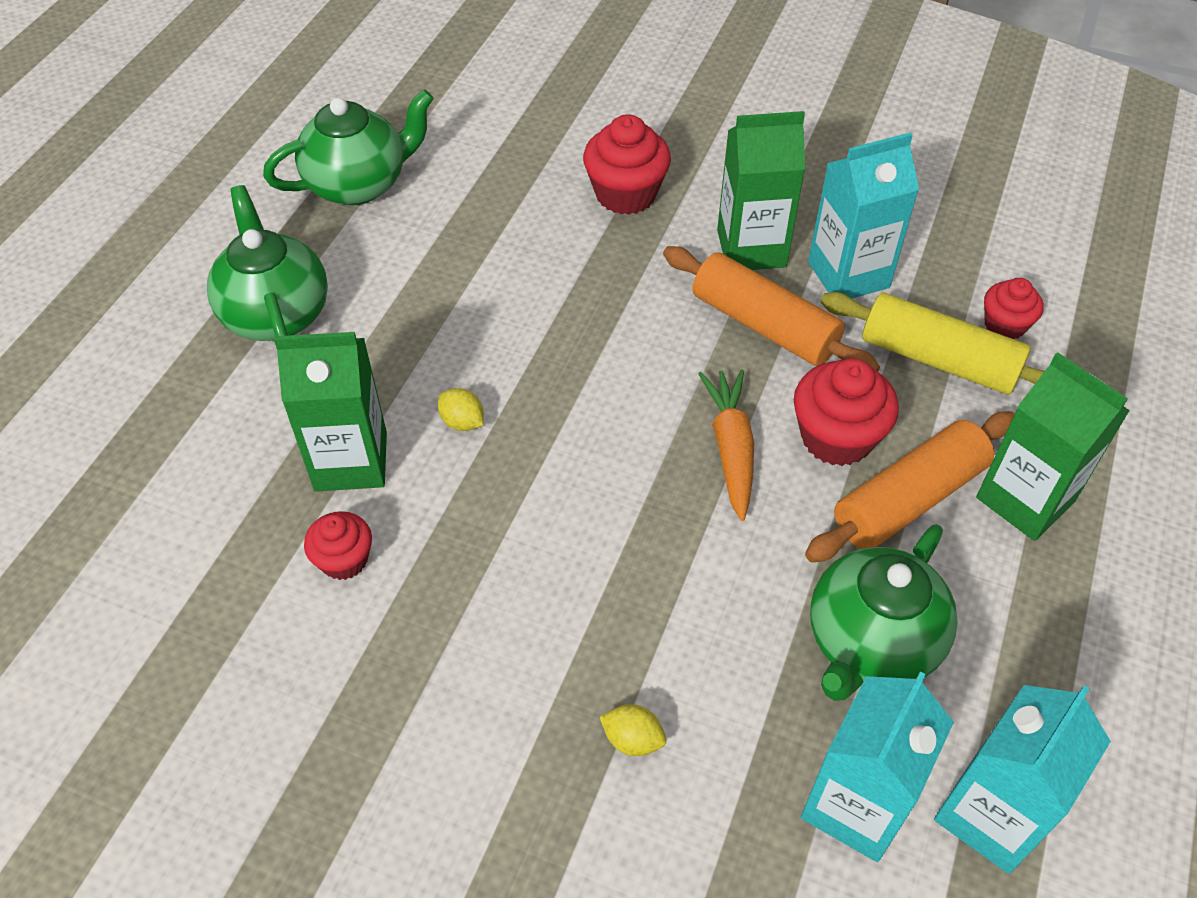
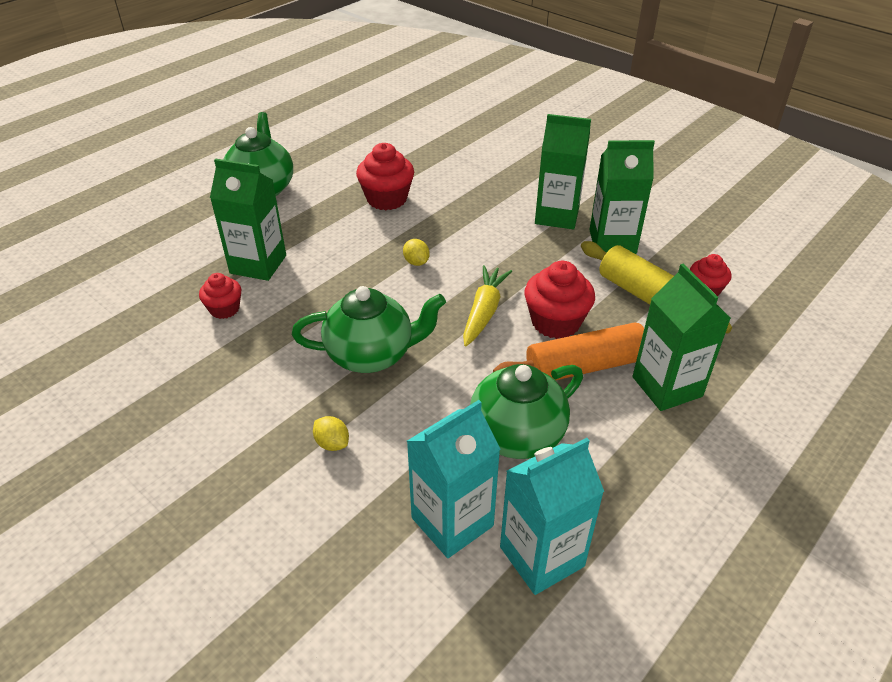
camera: 20 degrees right, 10 degrees down
green teapot [263,89,434,205] -> green teapot moved to [292,286,446,373]
yellow lemon [438,388,484,431] -> yellow lemon moved to [403,239,430,266]
red cupcake [583,114,671,215] -> red cupcake moved to [356,143,414,210]
orange rolling pin [663,246,880,371] -> none
orange carrot [698,370,754,521] -> yellow carrot [463,265,512,346]
turquoise carton [808,132,919,298] -> green carton [589,140,655,254]

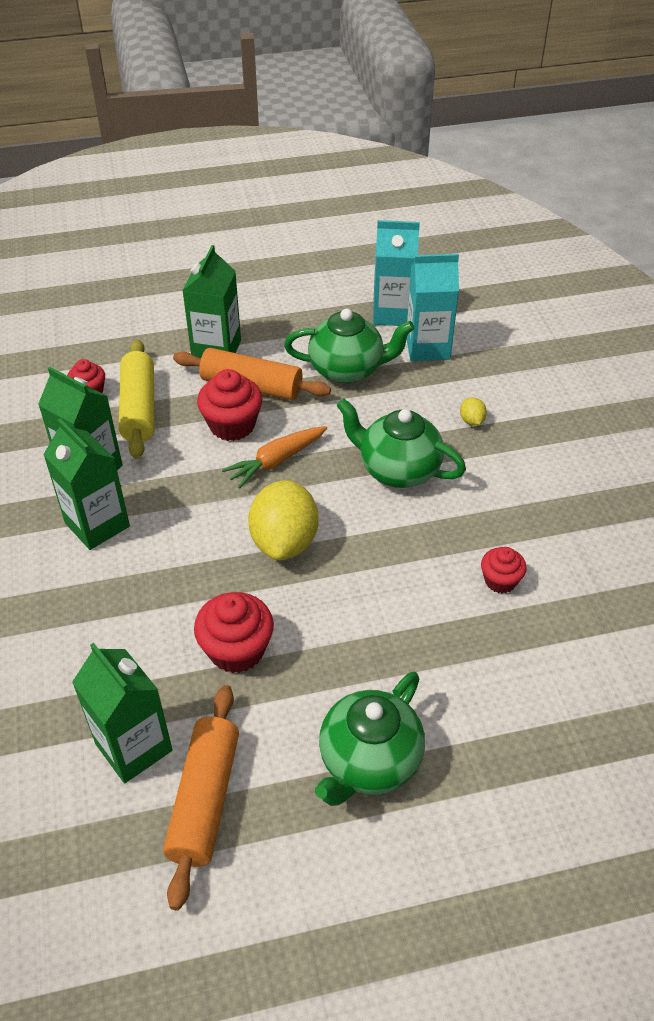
camera: 145 degrees left, 5 degrees up
green carton [210,158,286,281] -> green carton moved to [72,642,173,783]
yellow lemon [403,239,430,266] -> yellow lemon [248,480,319,560], size x2.38
yellow carrot [463,265,512,346] -> orange carrot [222,426,327,489]
none -> orange rolling pin [163,685,239,910]

